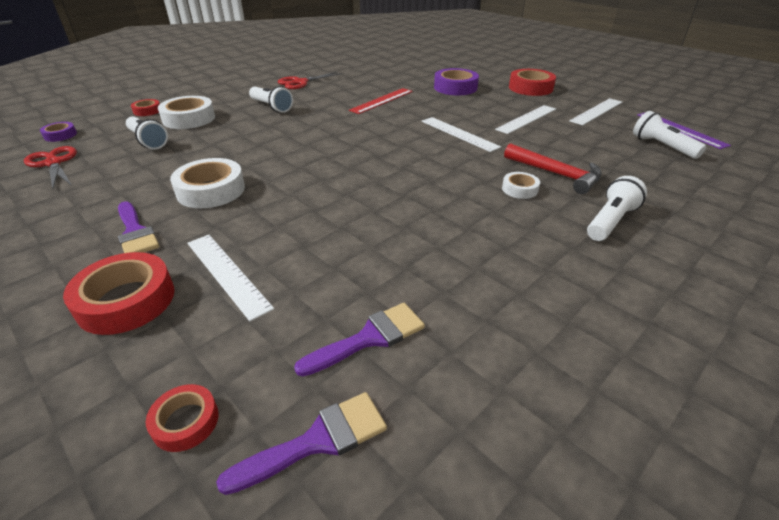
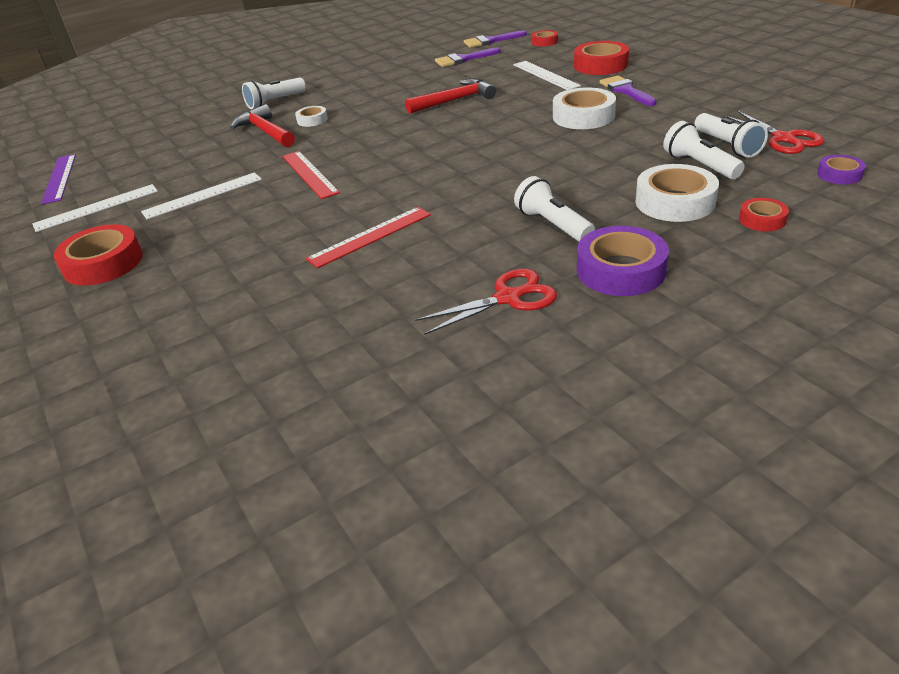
camera: 165 degrees left, 0 degrees up
white ruler [422,117,501,152] -> red ruler [282,151,340,199]
purple tape [434,68,479,95] -> purple tape moved to [577,226,669,296]
white flashlight [633,111,707,159] -> white flashlight moved to [694,113,768,158]
none -> red hammer [405,78,496,114]

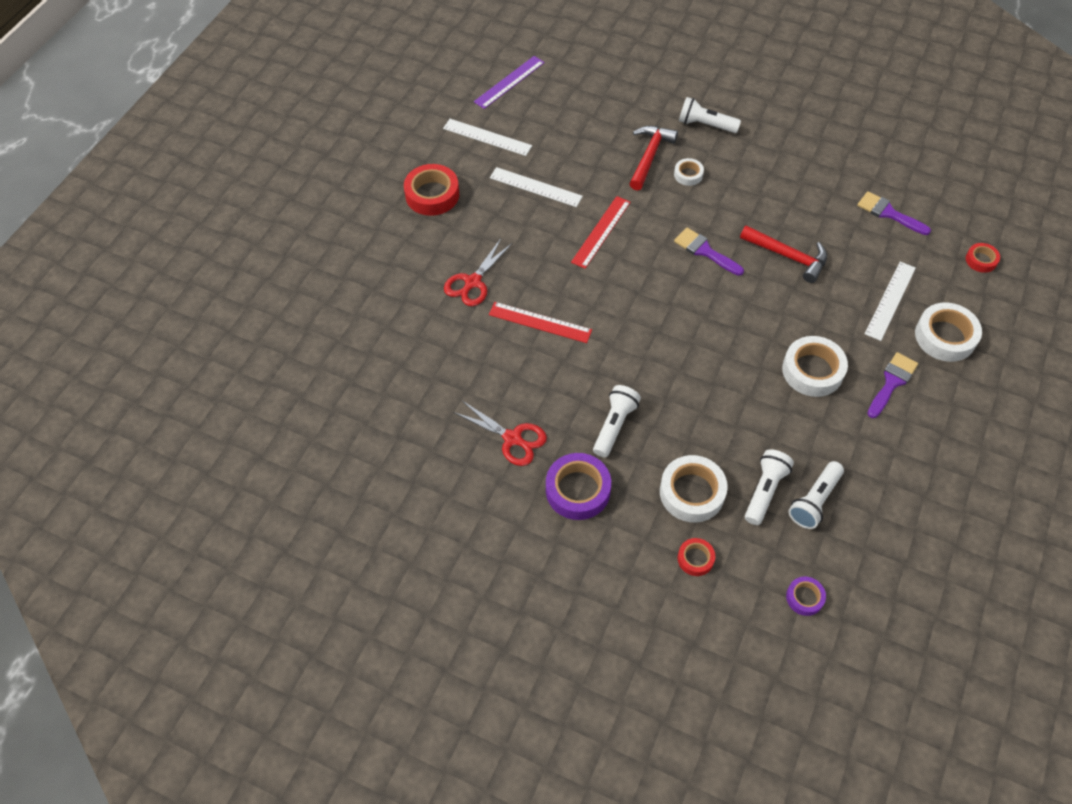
camera: 55 degrees right, 20 degrees up
purple brush [464,30,527,48] -> purple brush moved to [674,228,744,276]
red tape [574,41,629,75] -> white tape [915,302,982,362]
red scissors [724,110,824,154] -> red scissors moved to [444,238,512,306]

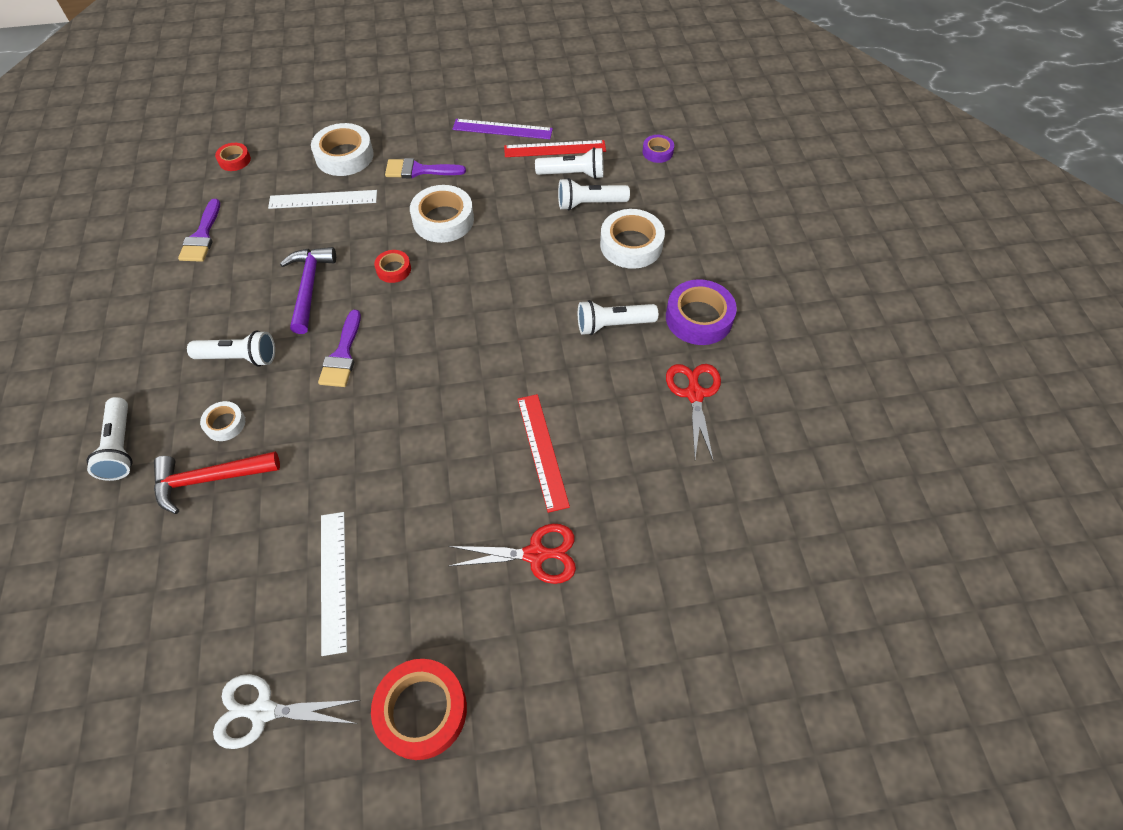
camera: 125 degrees left, 0 degrees up
white ruler [443,119,532,156] -> white scissors [213,674,360,749]
purple ruler [474,56,545,109] -> purple ruler moved to [452,119,553,139]
red ruler [571,196,631,269] -> red ruler moved to [504,140,606,157]
red tape [678,538,715,576] -> red tape moved to [374,250,411,283]
red hammer [740,225,827,283] -> purple hammer [280,247,336,334]
none -> white flashlight [187,330,275,367]

